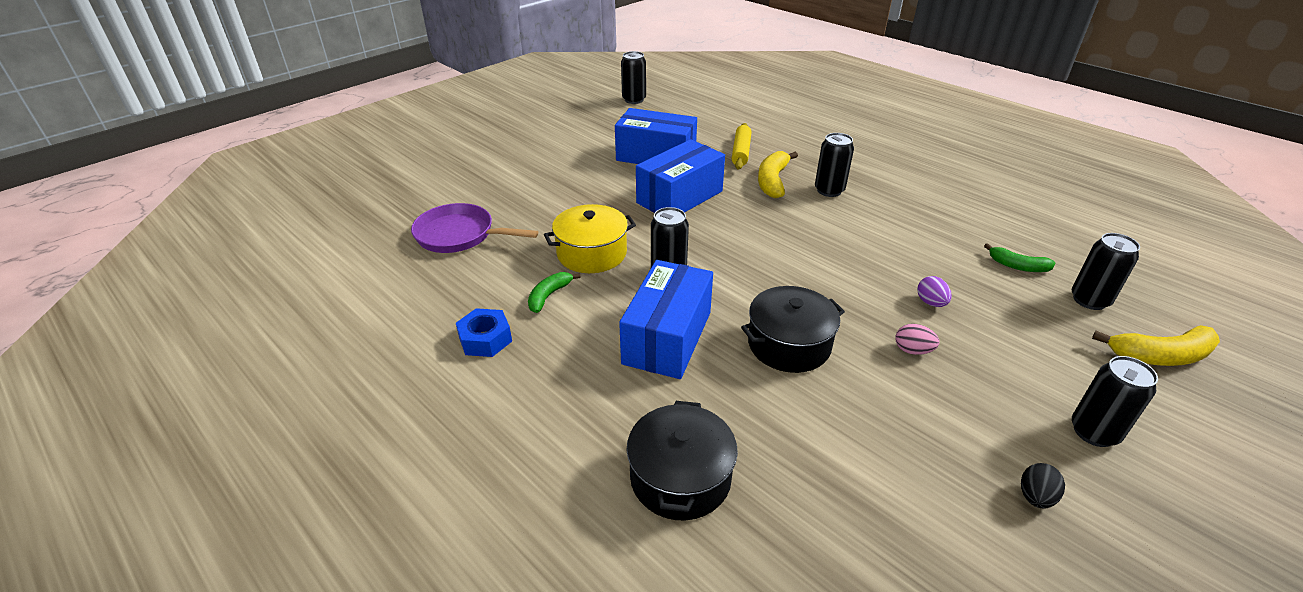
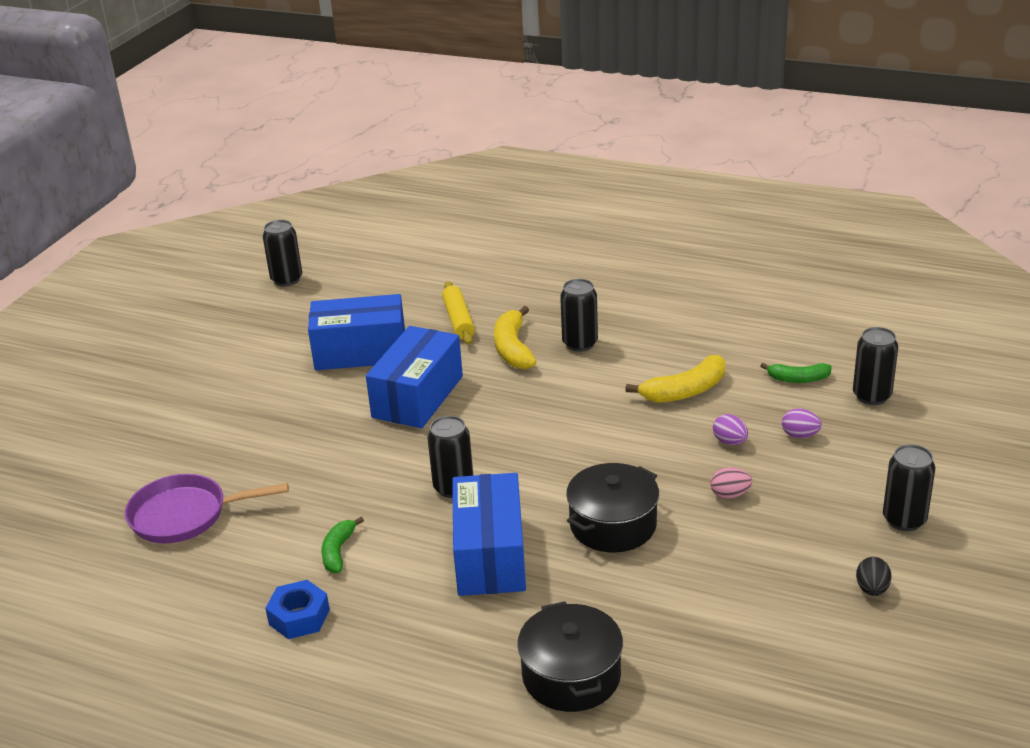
camera: 20 degrees left, 5 degrees down
yellow pot [544,204,636,273] -> none
yellow banana [1092,325,1220,366] -> yellow banana moved to [625,355,725,403]
none -> purple egg [782,408,822,438]

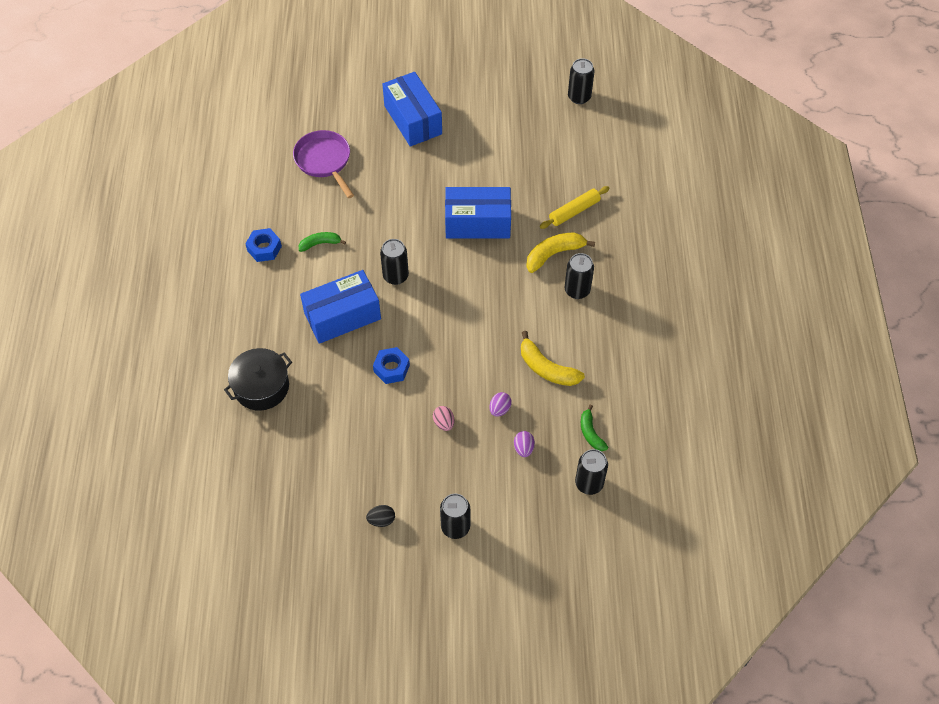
camera: 65 degrees right, 25 degrees up
blue box [308,294,405,370] -> blue box moved to [382,72,442,147]
black pot [566,463,659,552] -> blue nut [373,347,410,384]

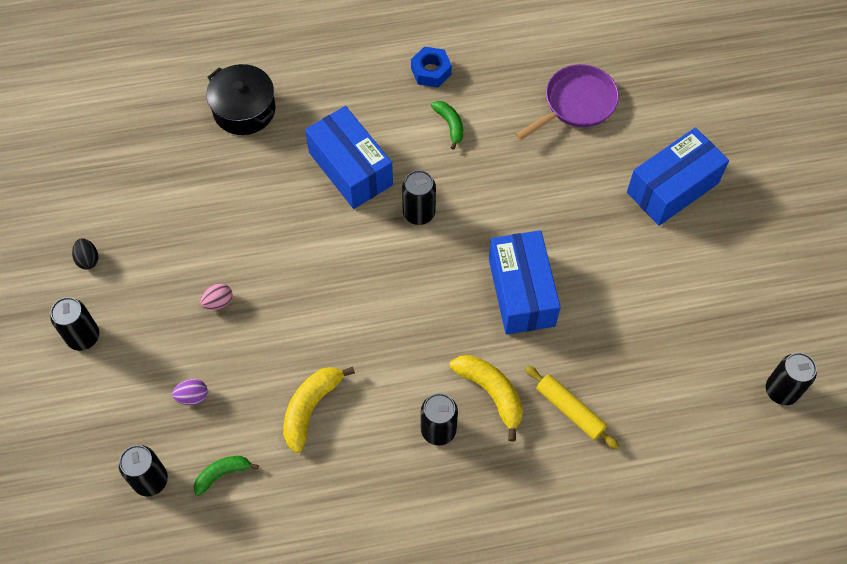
camera: 80 degrees right, 5 degrees up
blue nut [373,347,410,384] -> none
purple egg [489,392,512,417] -> none

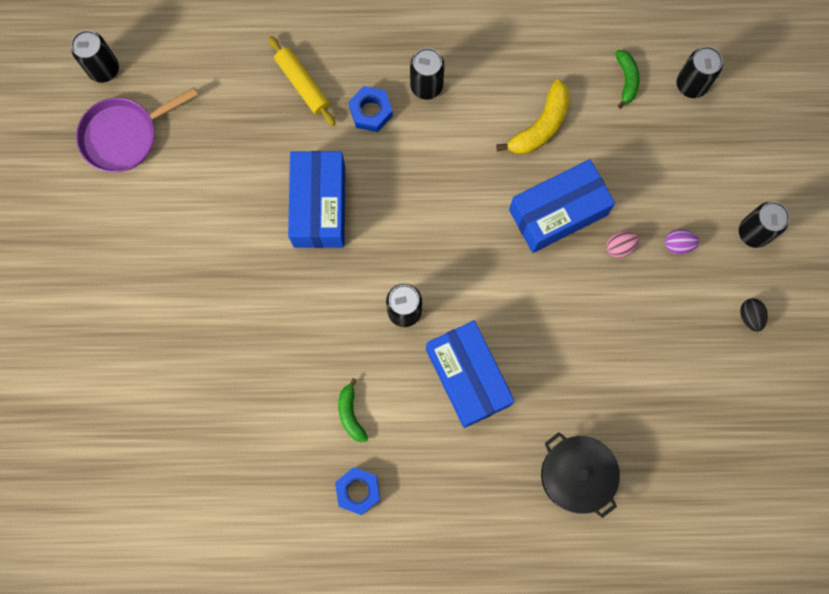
camera: 170 degrees left, 15 degrees up
purple egg [172,379,208,405] -> purple egg moved to [665,229,699,254]
green banana [193,456,259,496] -> green banana turned 75 degrees counterclockwise [615,50,640,109]
yellow banana [450,355,523,442] -> blue nut [349,86,393,132]
purple pan [516,64,619,140] -> purple pan moved to [76,87,198,172]
blue box [627,128,729,226] -> blue box moved to [509,159,615,253]

